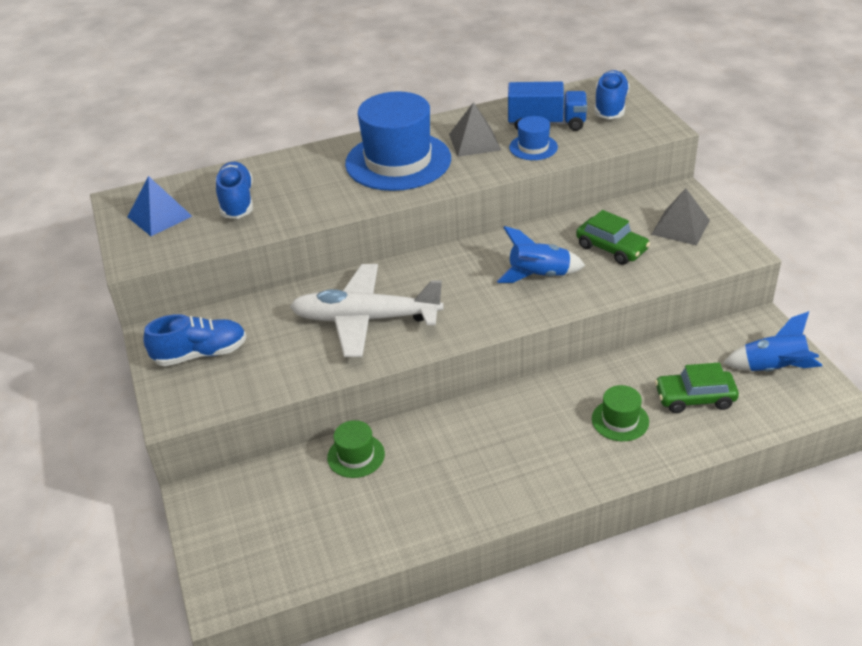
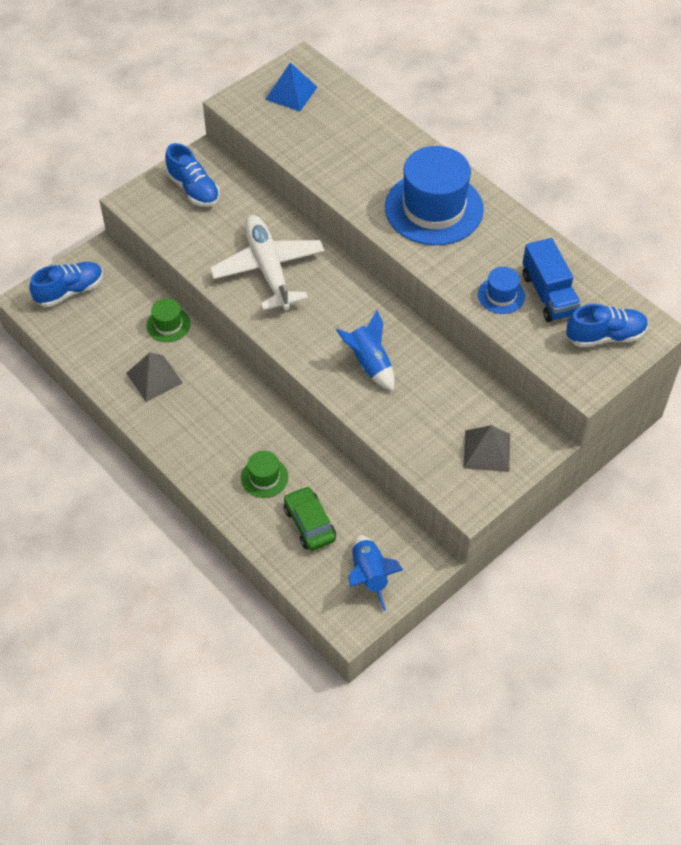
camera: 65 degrees right, 15 degrees up
blue shoe [216,162,253,219] -> blue shoe moved to [30,262,103,307]
grey pyramid [449,102,501,157] -> grey pyramid moved to [127,352,183,402]
green car [576,210,650,265] -> none

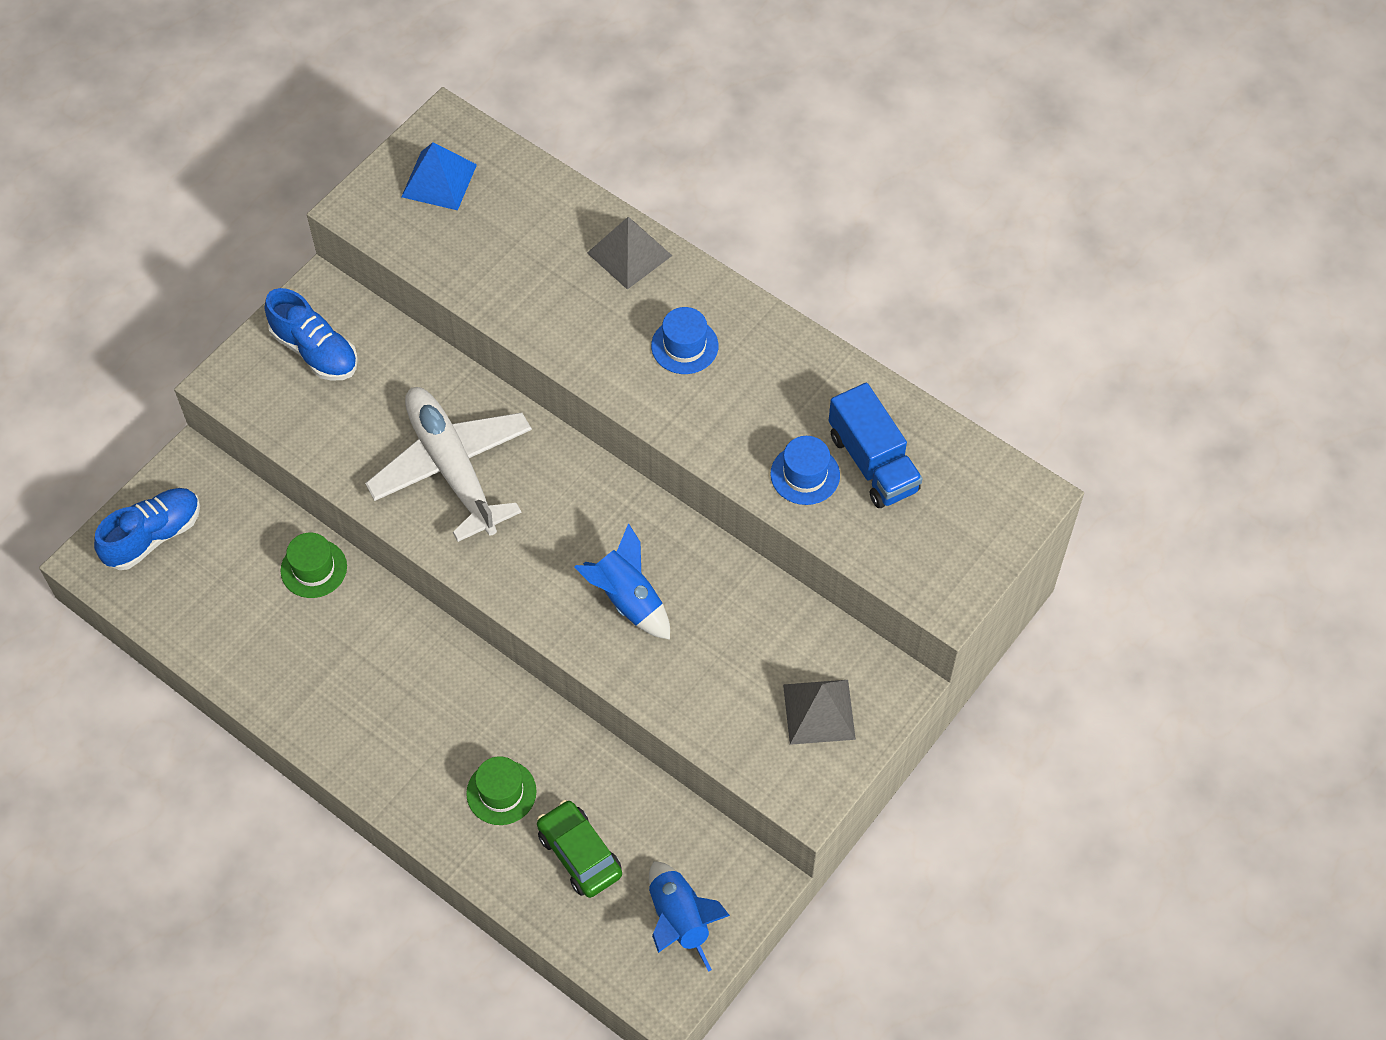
camera: 10 degrees left, 5 degrees up
grey pyramid [127,352,183,402] -> grey pyramid moved to [587,217,672,290]
blue hat [385,146,484,245] -> blue hat [651,307,718,374], size x0.46
blue shoe [566,304,648,347] -> none

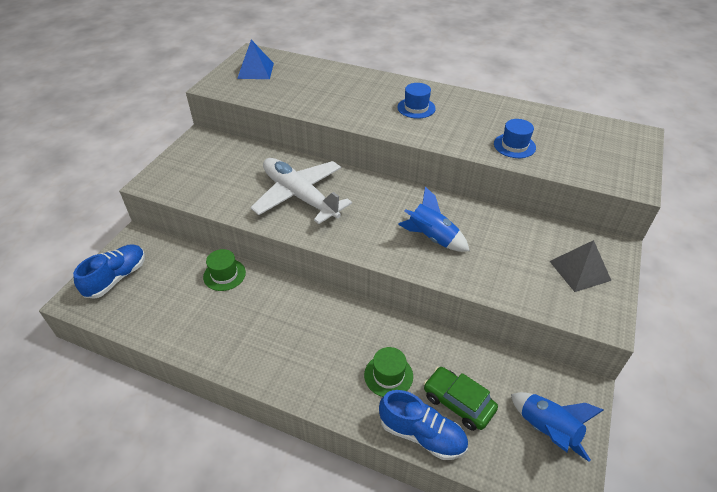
camera: 15 degrees left, 15 degrees down
blue shoe [265,288,358,381] -> blue shoe moved to [379,390,468,460]
grey pyramid [587,217,672,290] -> none
blue truck [829,383,923,508] -> none

